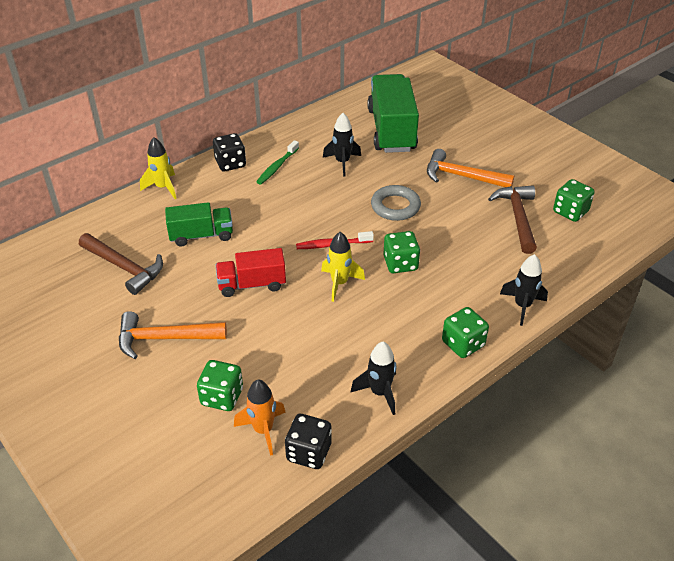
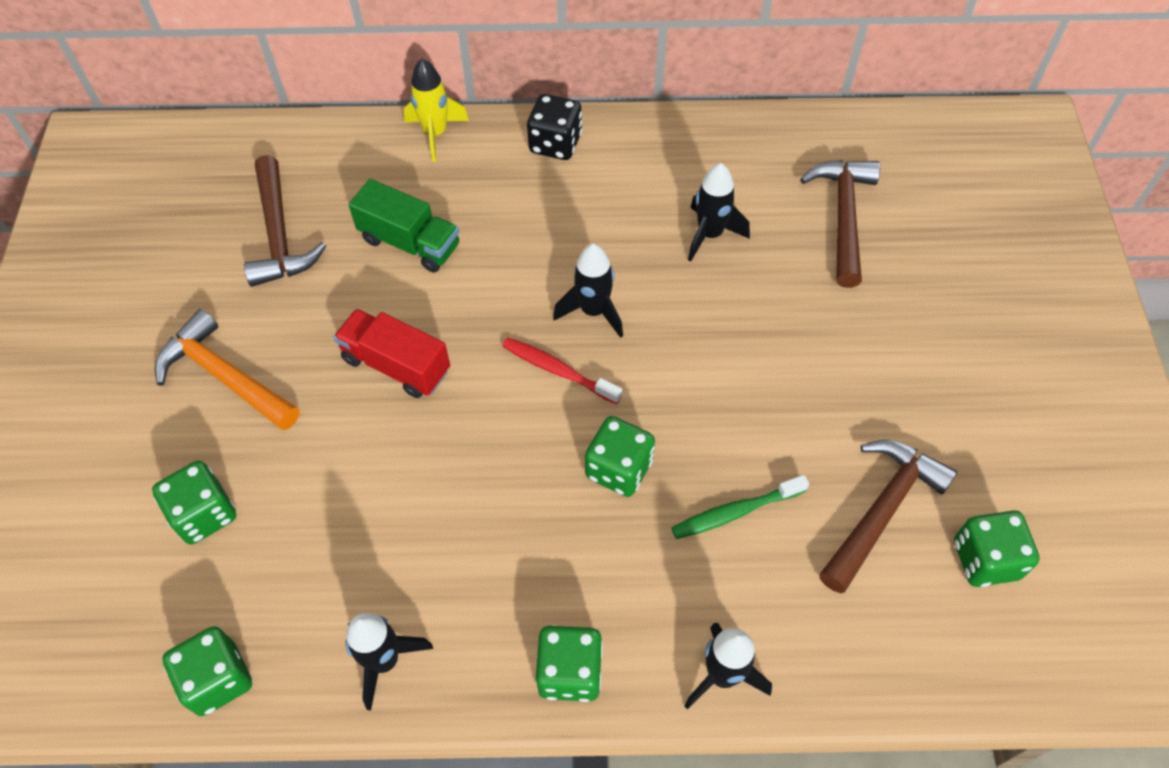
camera: 40 degrees right, 15 degrees up
orange rocket [234,379,286,456] -> none
green toothbrush [256,140,299,185] -> green toothbrush moved to [671,475,809,539]
black dice [285,414,332,469] -> green dice [162,626,252,716]
yellow rocket [321,232,365,302] -> none
green truck [367,74,419,153] -> brown hammer [800,160,880,288]
grey ring [371,185,421,221] -> none
orange hammer [427,149,514,187] -> none
none -> black rocket [553,244,623,338]

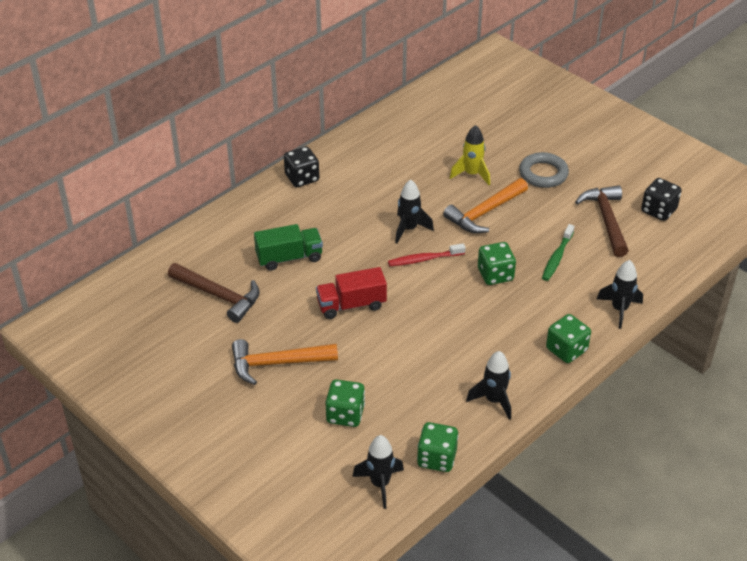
camera: 45 degrees left, 15 degrees down
yellow rocket [404,58,469,162] -> yellow rocket moved to [450,125,490,185]
black rocket [688,163,750,261] -> black rocket moved to [352,435,404,509]
brown hammer [800,160,880,288] -> none
green dice [954,510,1040,587] -> black dice [641,178,682,221]
none -> orange hammer [443,178,528,233]
none -> grey ring [519,152,569,188]

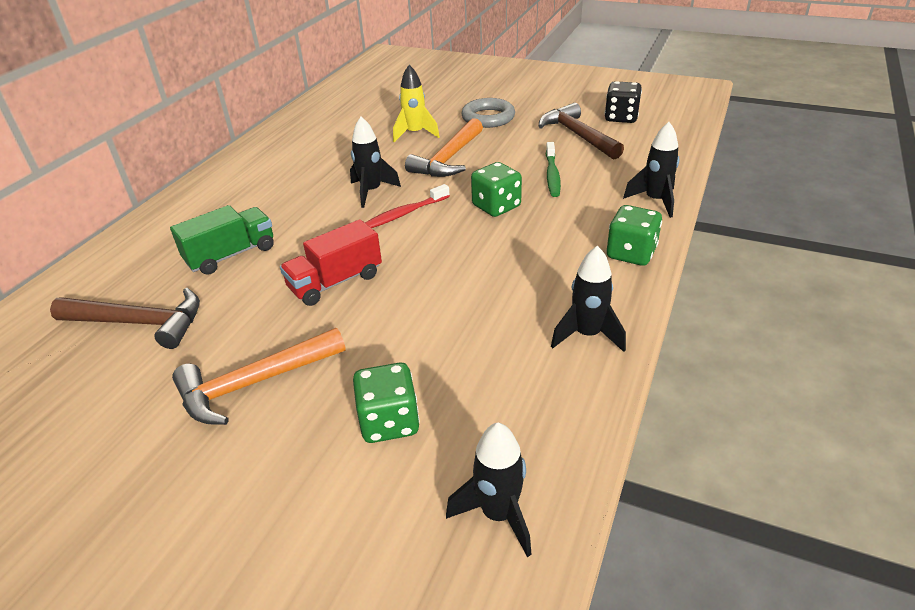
camera: 20 degrees left, 5 degrees down
black dice [284,146,319,187] -> none
green dice [417,422,459,472] -> none

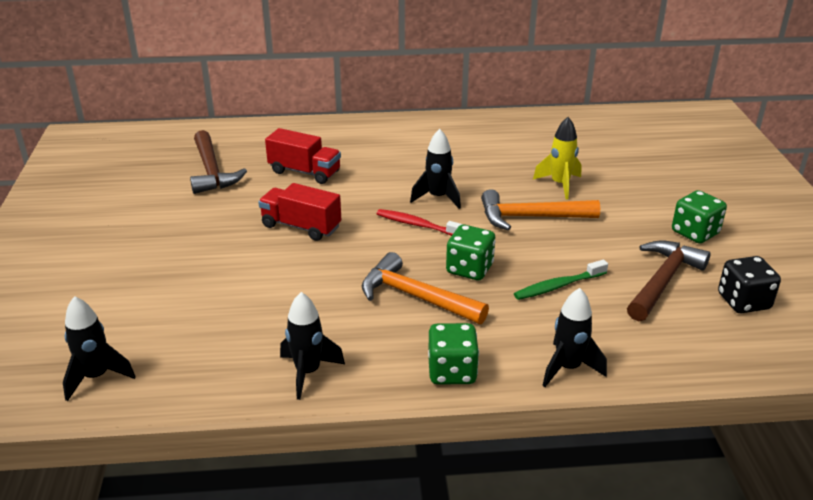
camera: 60 degrees right, 5 degrees down
green truck [170,205,274,275] -> red truck [265,128,341,184]
orange hammer [172,328,346,425] -> orange hammer moved to [362,252,489,324]
green dice [353,363,420,443] -> green dice moved to [672,190,727,244]
grey ring [461,98,515,128] -> none

